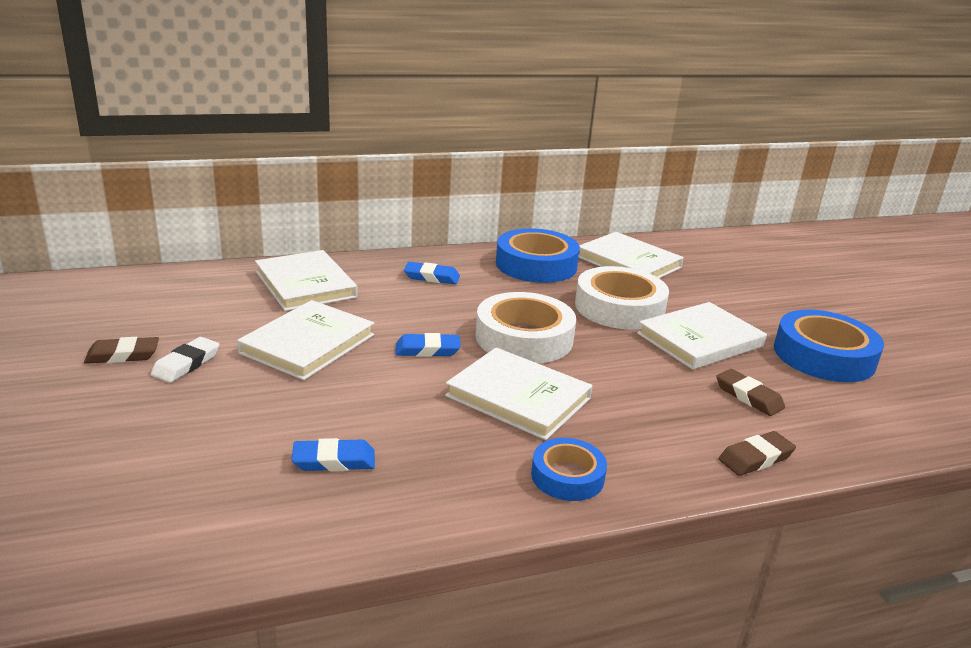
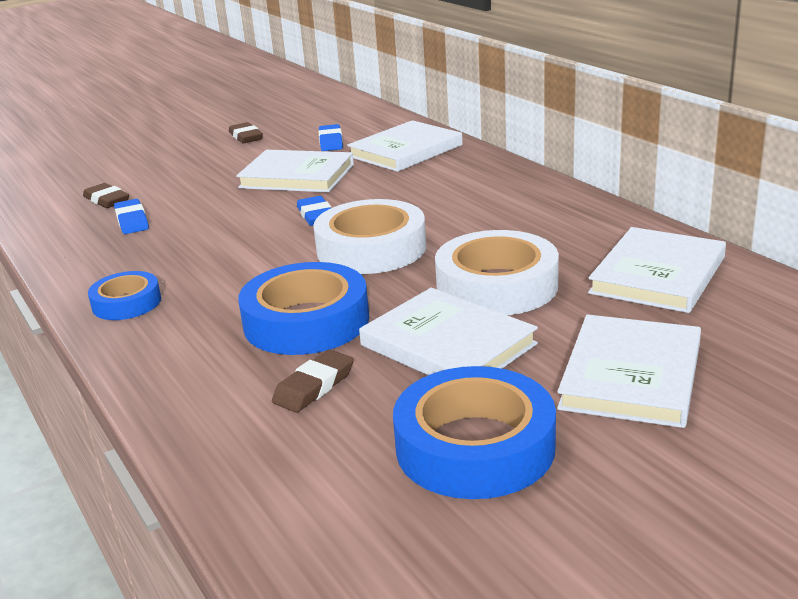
camera: 80 degrees right, 0 degrees up
white eraser [151,337,219,383] -> none
blue eraser [404,262,460,284] -> blue eraser moved to [318,124,343,151]
white book [445,347,593,440] -> white book moved to [557,314,701,428]
blue tape [496,228,580,283] -> blue tape moved to [238,262,369,355]
brown eraser [719,431,796,476] -> brown eraser moved to [83,183,129,208]

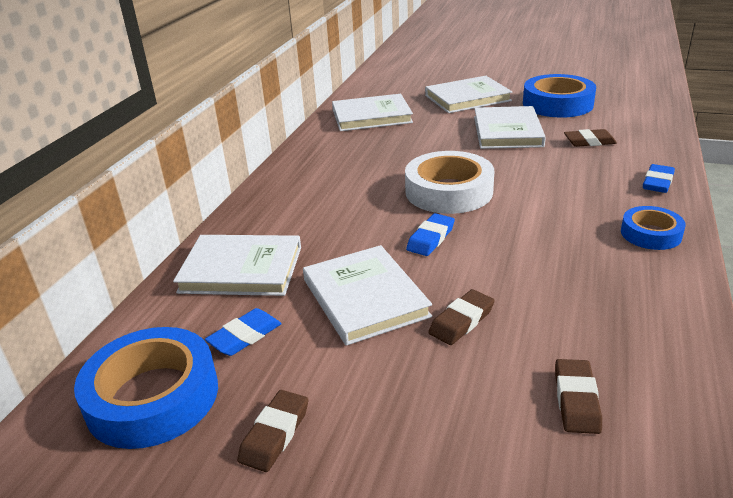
camera: 130 degrees left, 5 degrees up
blue eraser [114,199,149,234] -> blue eraser moved to [643,164,675,193]
blue tape [238,262,369,355] -> blue tape moved to [74,327,218,449]
white tape [435,230,559,315] -> none
none -> brown eraser [428,289,495,345]

